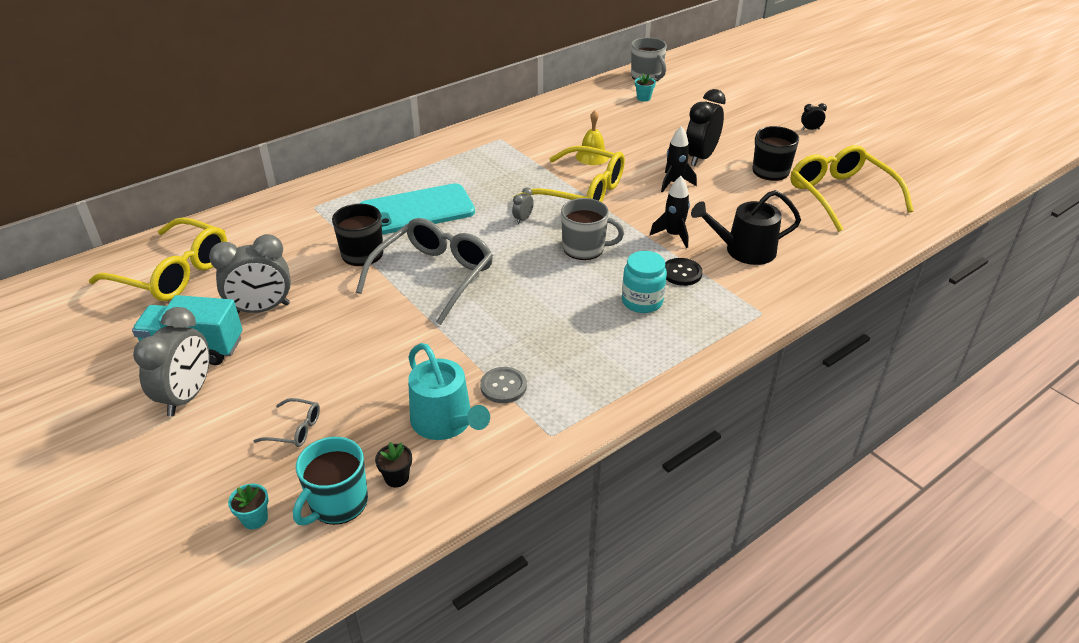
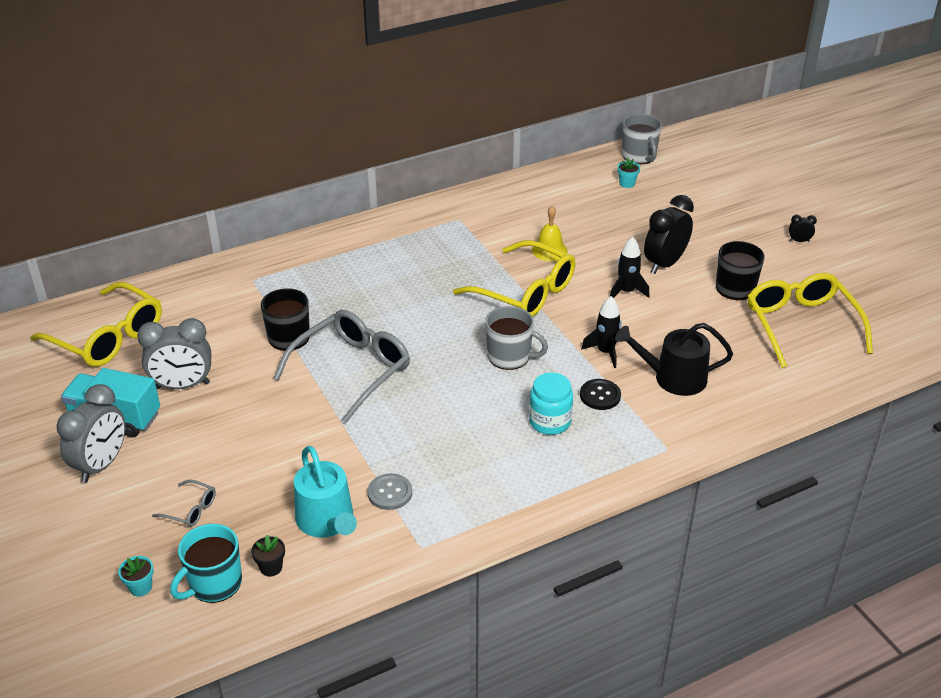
camera: 10 degrees right, 0 degrees up
turquoise phone [359,183,475,235] -> none
grey clock [512,187,534,224] -> none

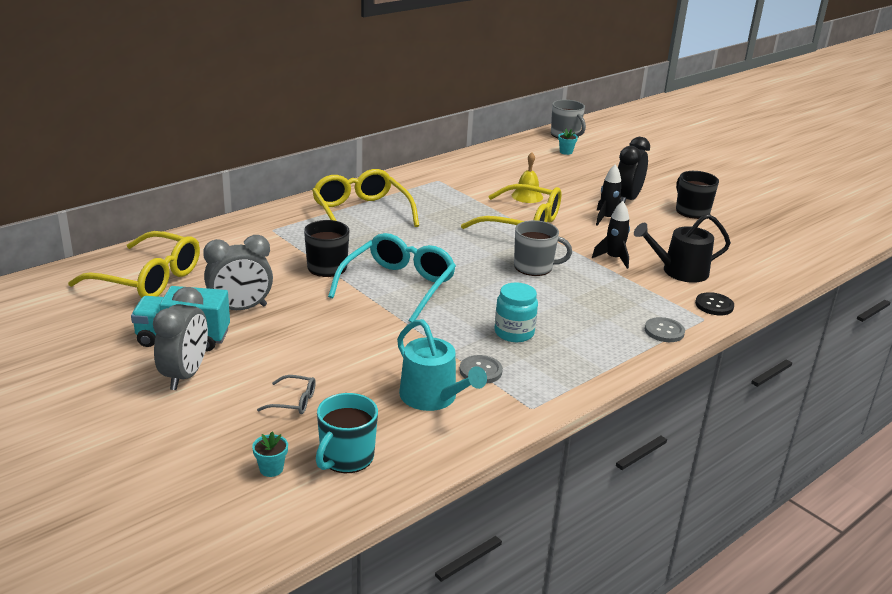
camera: 15 degrees left, 10 degrees down
black flower pot [251,535,285,577] -> none
grey glasses [273,310,410,423] -> turquoise glasses [328,233,456,323]
turquoise jar [529,372,573,435] -> turquoise jar moved to [494,283,538,342]
black button [580,379,621,410] -> black button moved to [695,292,734,316]
yellow glasses [747,273,873,368] -> yellow glasses moved to [312,169,419,227]
black clock [789,215,817,242] -> none
none -> grey button [645,317,685,342]

